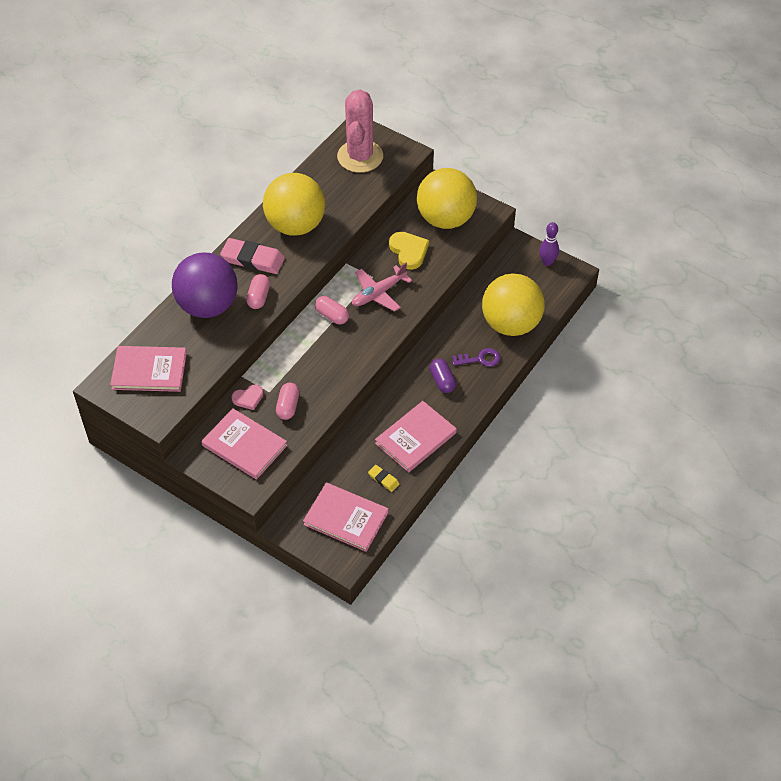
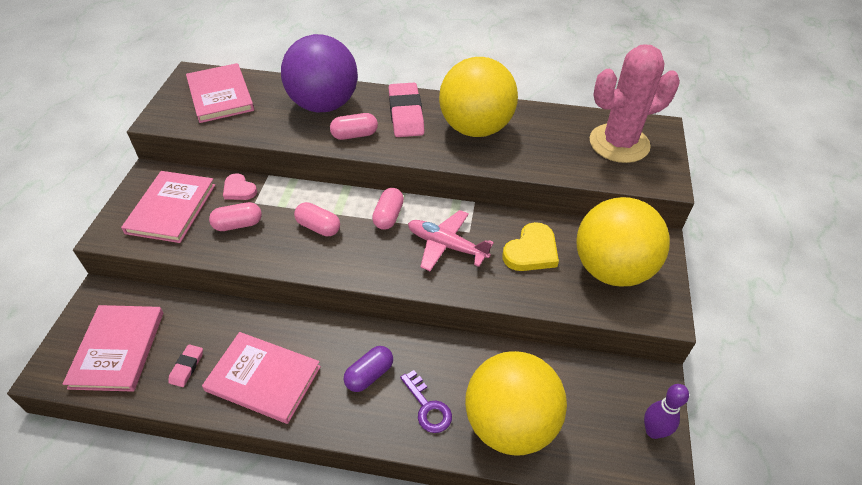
camera: 65 degrees right, 5 degrees down
yellow eraser [368,465,400,492] -> pink eraser [168,344,203,387]
none -> pink capsule [294,202,340,236]

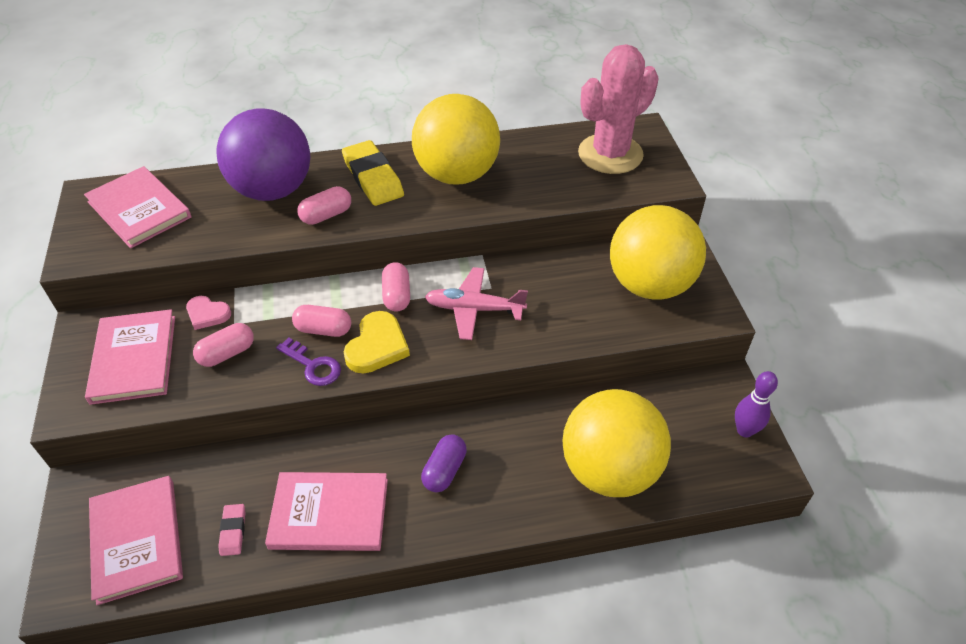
camera: 20 degrees left, 0 degrees up
pink eraser [389,83,424,137] -> yellow eraser [342,140,404,206]
purple key [400,370,452,433] -> purple key moved to [276,337,341,386]
yellow heart [502,222,559,271] -> yellow heart moved to [344,311,410,373]

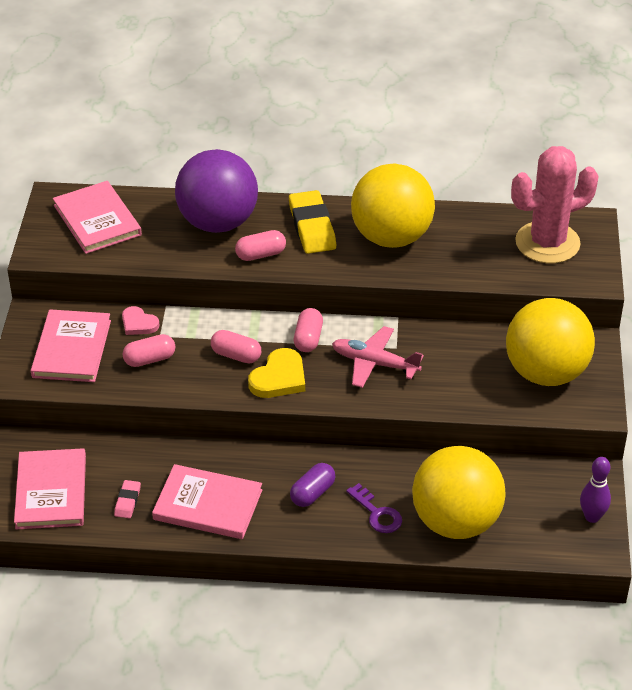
camera: 15 degrees right, 5 degrees down
purple key [276,337,341,386] -> purple key moved to [346,483,402,533]

